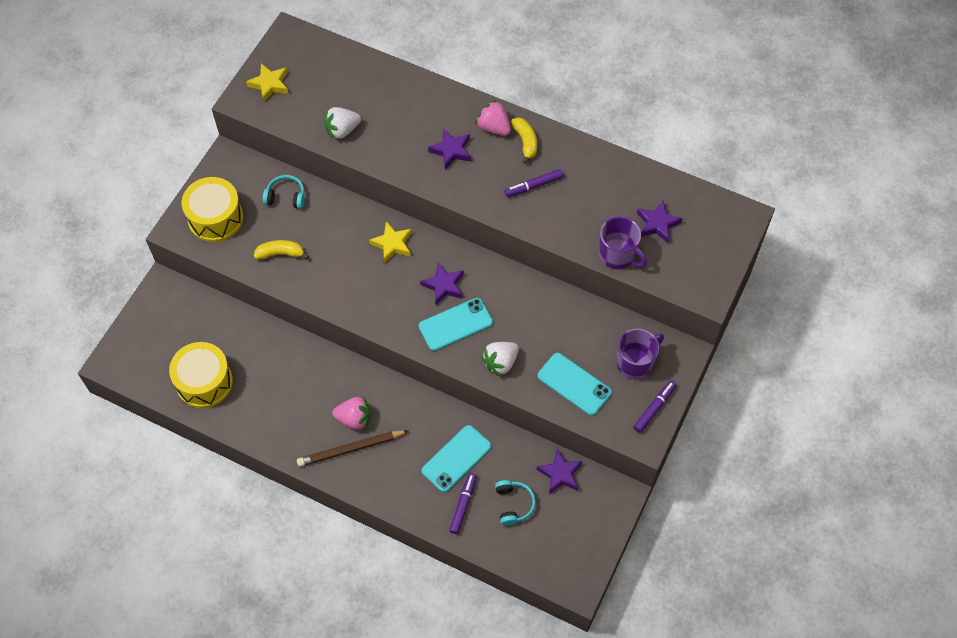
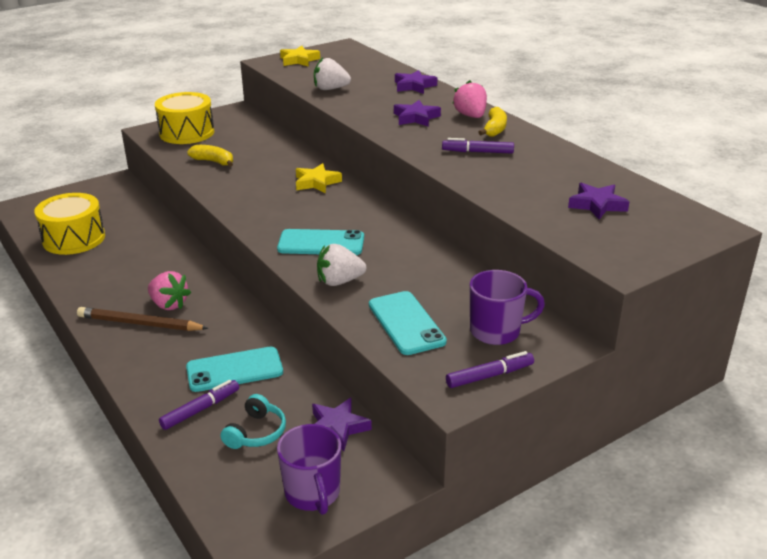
camera: 30 degrees right, 30 degrees down
turquoise headphones [263,175,305,209] -> none
purple star [420,263,464,305] -> purple star moved to [395,70,437,94]
purple mug [599,217,647,269] -> purple mug moved to [277,424,341,515]

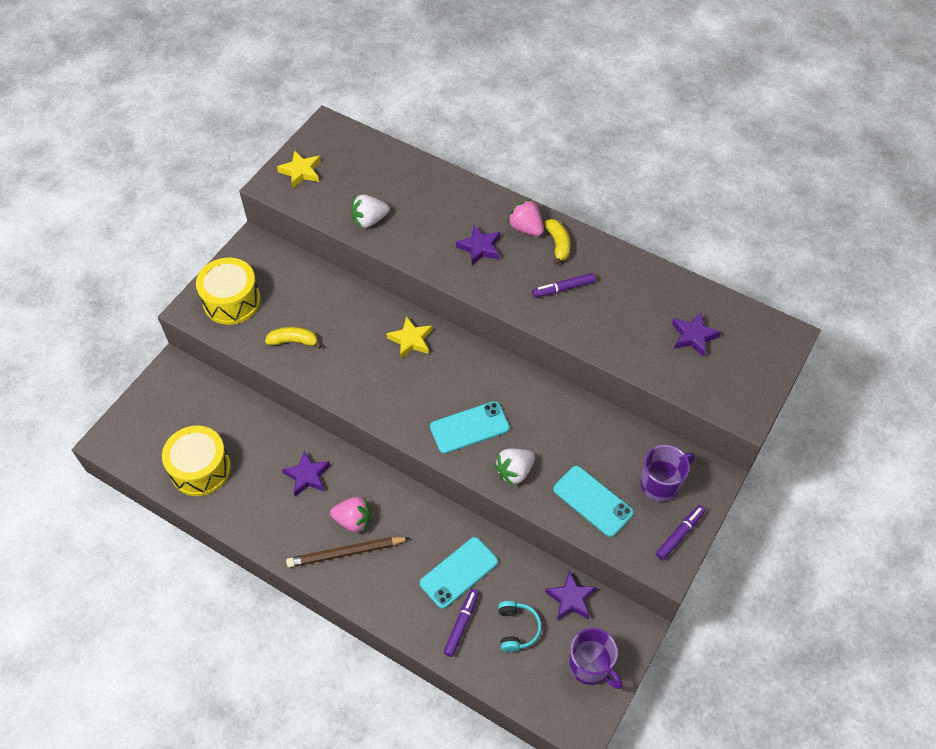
camera: 25 degrees left, 25 degrees up
purple star [395,70,437,94] -> purple star moved to [282,451,330,496]

